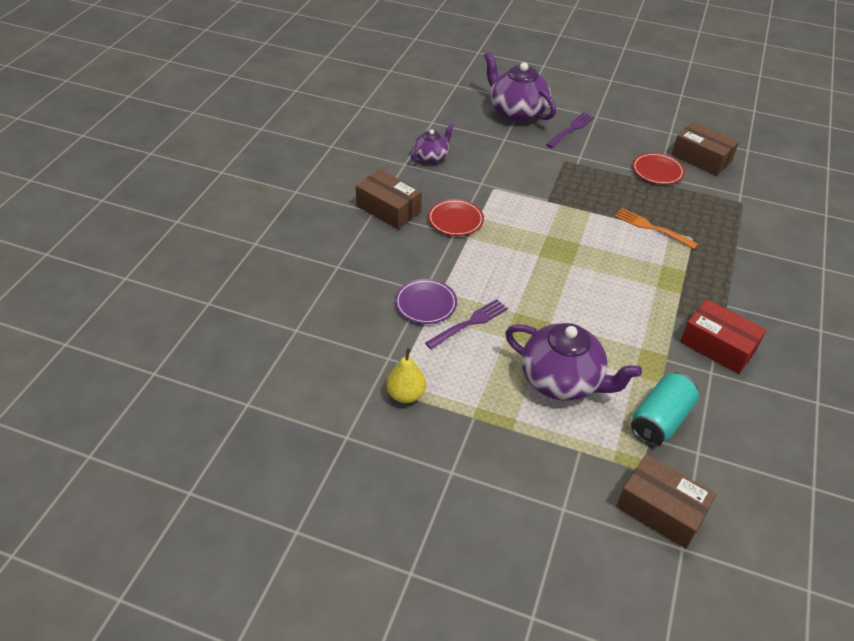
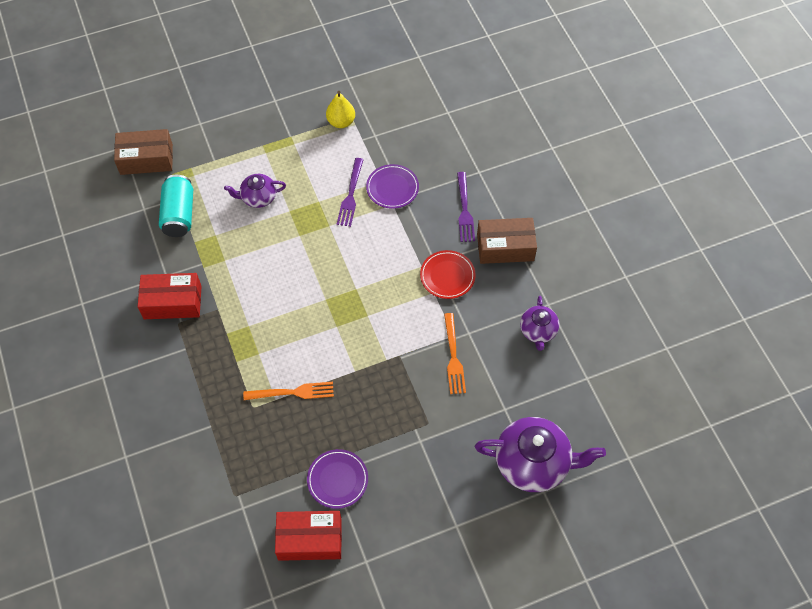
camera: 140 degrees right, 15 degrees up
purple teapot [505,323,642,401] -> purple teapot [224,174,286,208], size x0.55
purple fork [546,112,595,148] -> purple fork moved to [457,172,475,242]
red plate [632,153,685,185] -> purple plate [307,449,368,509]
brown box [672,122,739,176] -> red box [275,511,342,561]
none -> orange fork [444,313,466,394]

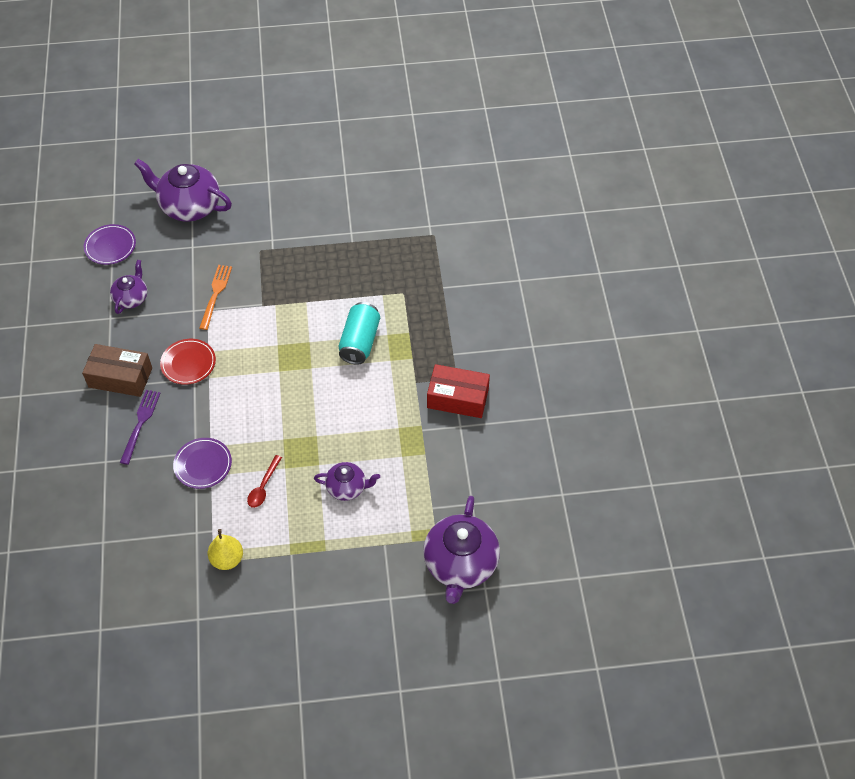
camera: 165 degrees left, 5 degrees down
brown box [114,129,173,175] -> purple teapot [423,496,500,604]
turquoise can [159,175,193,237] -> turquoise can moved to [339,302,380,365]
orange fork [243,382,334,400] -> none
red box [275,511,342,561] -> none
purple plate [307,449,368,509] -> purple plate moved to [84,224,136,265]
purple fork [337,158,364,227] -> none
none -> red spoon [247,455,282,508]

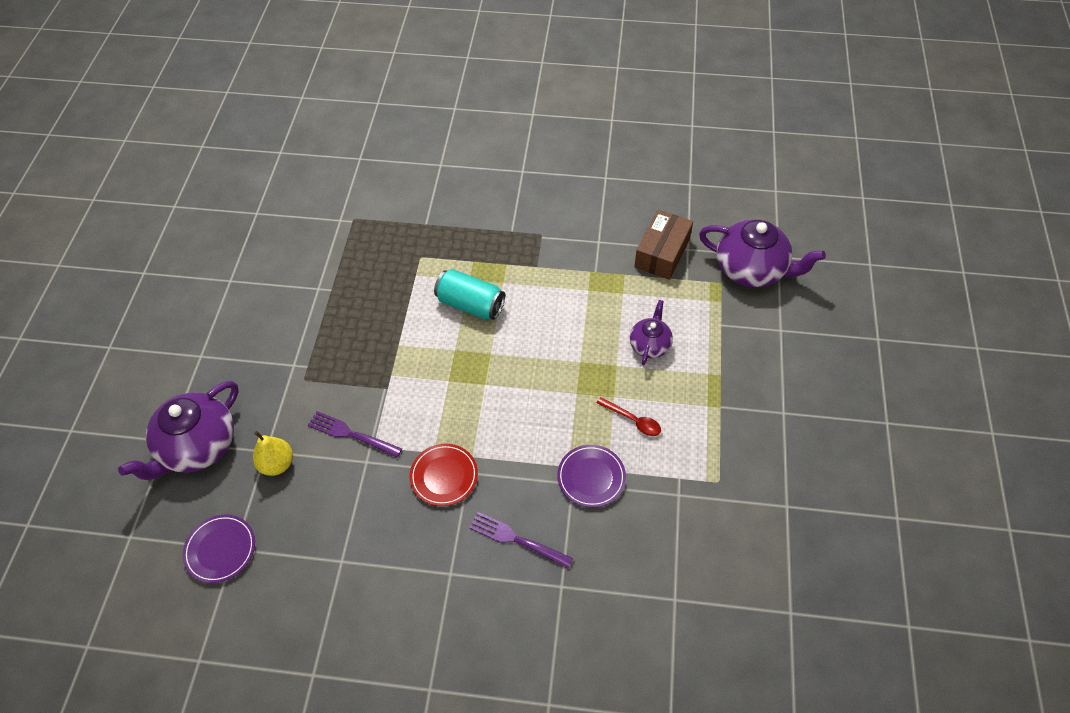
camera: 75 degrees left, 0 degrees up
brown box [82,344,152,397] -> brown box moved to [634,210,693,280]
purple teapot [110,260,147,314] -> none
orange fork [199,265,232,330] -> purple fork [308,411,402,458]
yellow pear [208,529,243,570] -> yellow pear moved to [253,431,293,476]
red box [427,364,490,418] -> none

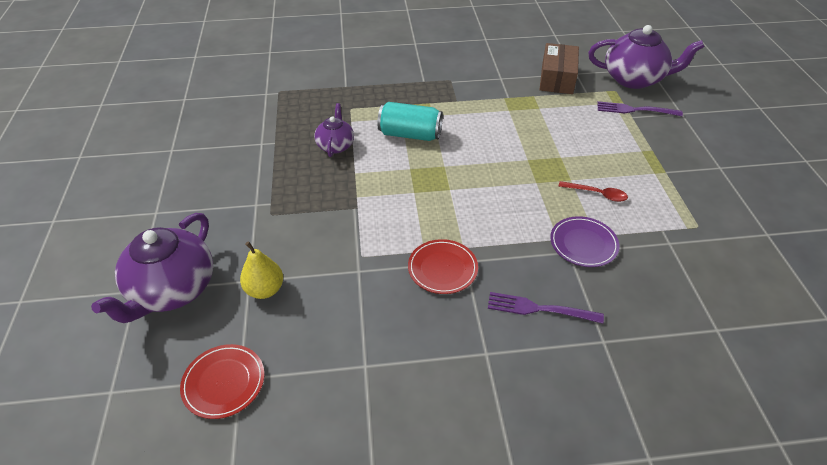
camera: 15 degrees left, 10 degrees down
purple plate [183,514,255,583] -> red plate [180,344,264,419]
purple fork [308,411,402,458] -> purple fork moved to [597,101,683,116]
purple teapot [630,300,673,365] -> purple teapot moved to [314,103,354,157]

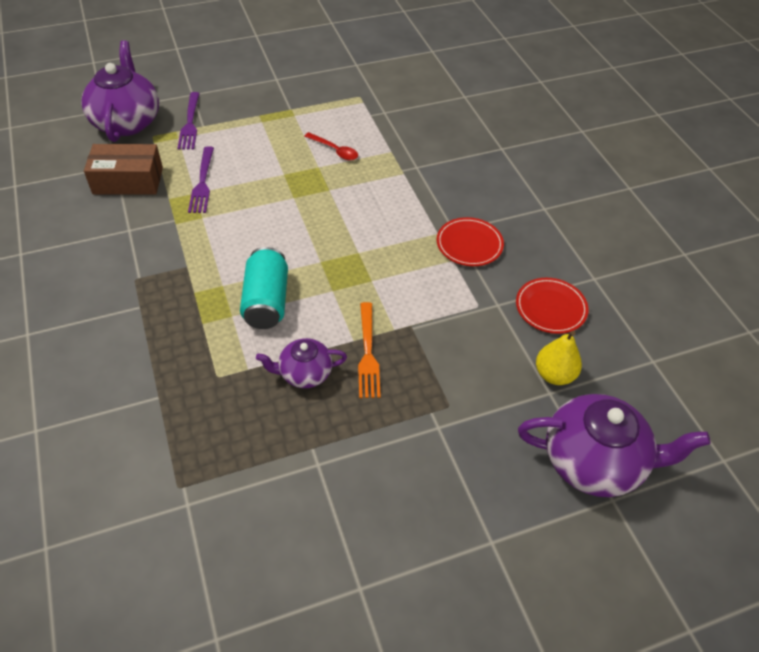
camera: 105 degrees left, 5 degrees up
red plate [180,344,264,419] -> red plate moved to [516,278,589,334]
purple fork [488,292,604,324] -> purple fork moved to [188,146,214,213]
purple plate [550,216,620,267] -> none
red spoon [558,181,628,202] -> red spoon turned 120 degrees clockwise [304,132,358,160]
none -> orange fork [358,302,381,398]

